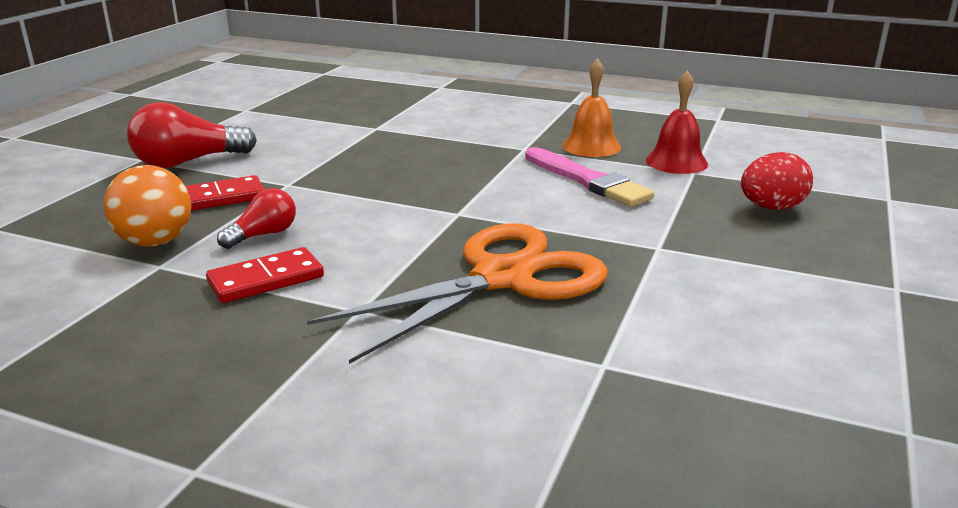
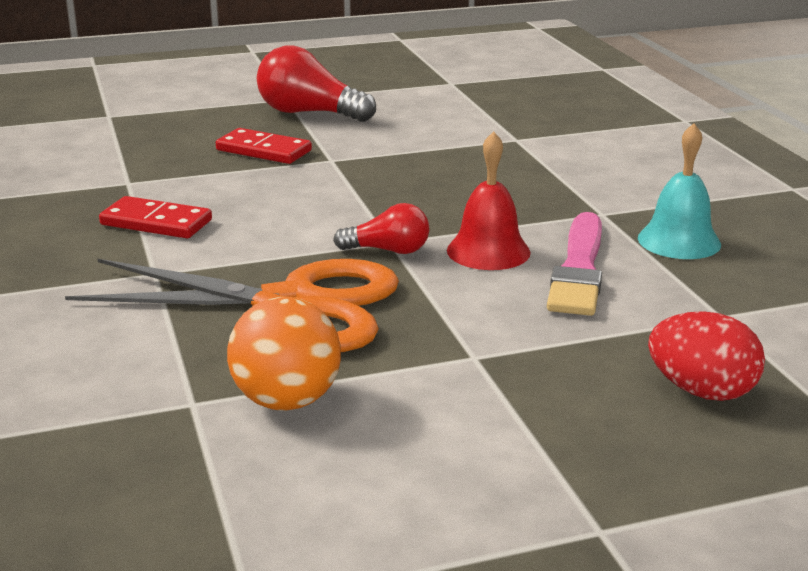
camera: 50 degrees right, 0 degrees up
orange ball [104,165,191,247] -> orange ball moved to [227,297,341,411]
red light bulb [217,188,296,249] -> red light bulb moved to [333,203,429,254]
orange bell [562,58,621,157] -> turquoise bell [638,123,721,259]
red bell [646,70,708,174] -> red bell moved to [447,131,531,270]

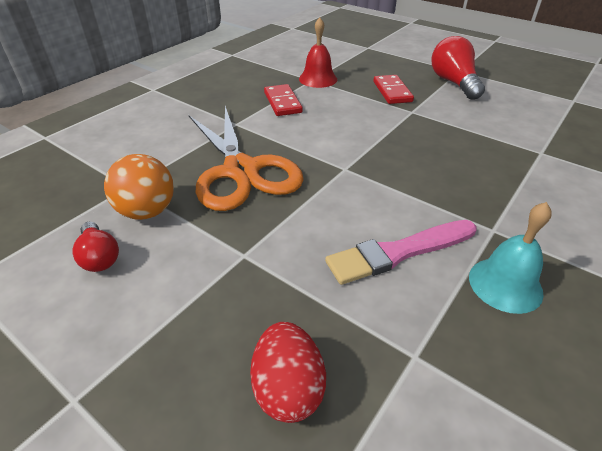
camera: 55 degrees right, 15 degrees up
red light bulb [333,203,429,254] -> red light bulb moved to [72,222,119,272]
red bell [447,131,531,270] -> red bell moved to [299,17,337,88]

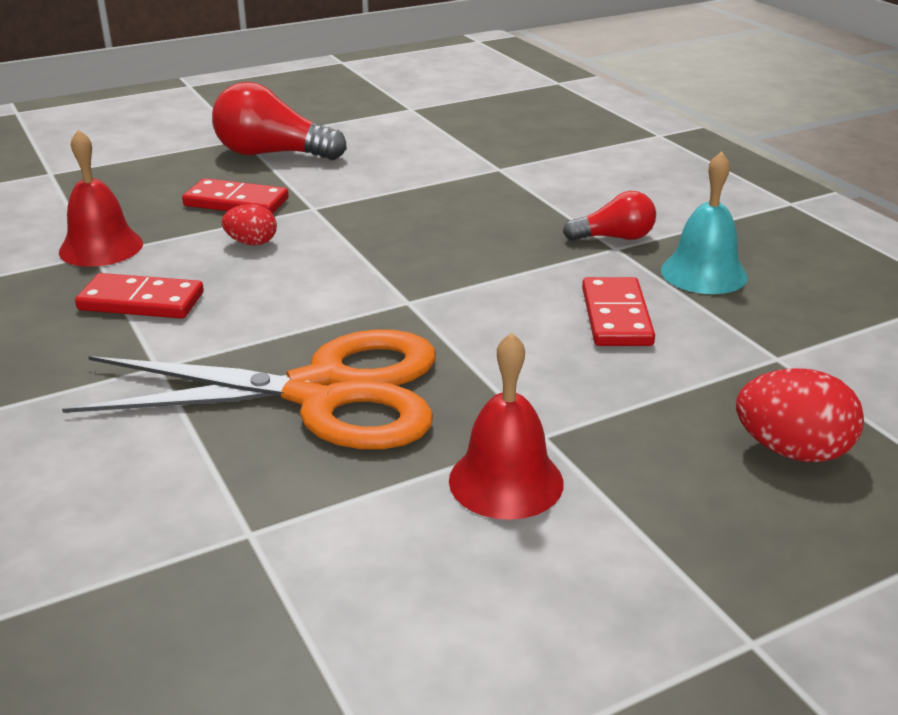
camera: 65 degrees left, 10 degrees down
red light bulb [72,222,119,272] -> red light bulb moved to [563,191,656,241]
orange ball [104,154,174,220] -> none
pink brush [325,220,476,285] -> red domino [582,277,655,346]
none -> red egg [222,204,277,246]
none -> red bell [449,332,564,520]

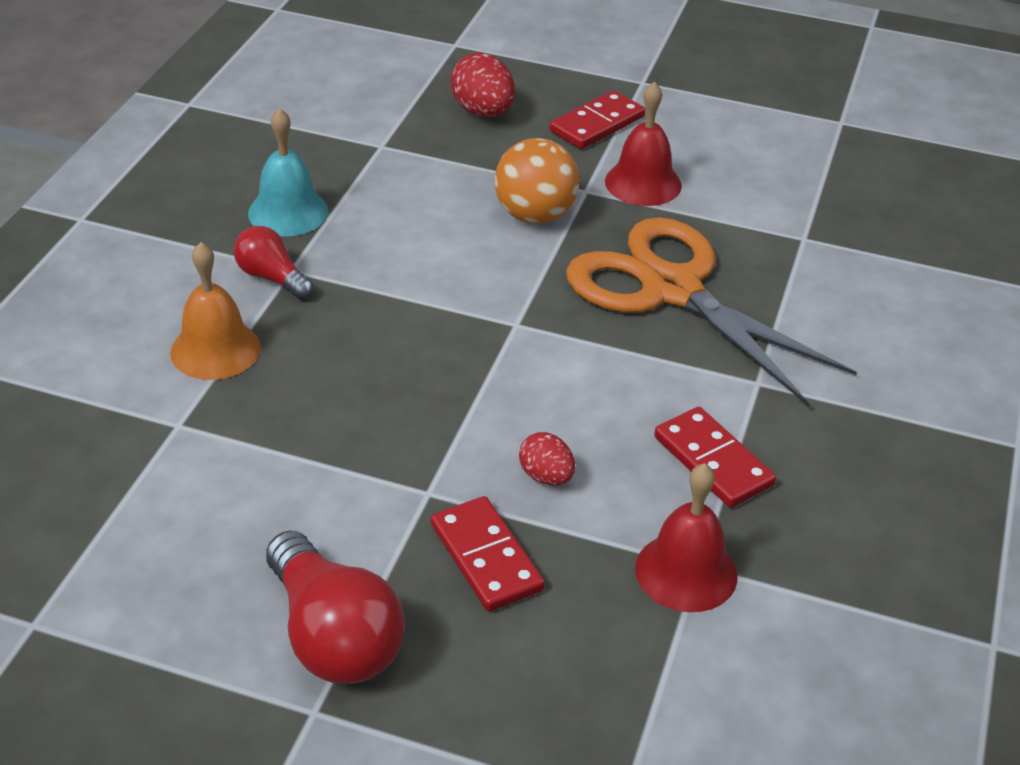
camera: 135 degrees left, 10 degrees up
red domino [582,277,655,346] -> red domino moved to [550,90,645,149]
none -> orange bell [170,242,261,380]
none -> orange ball [495,138,580,224]

